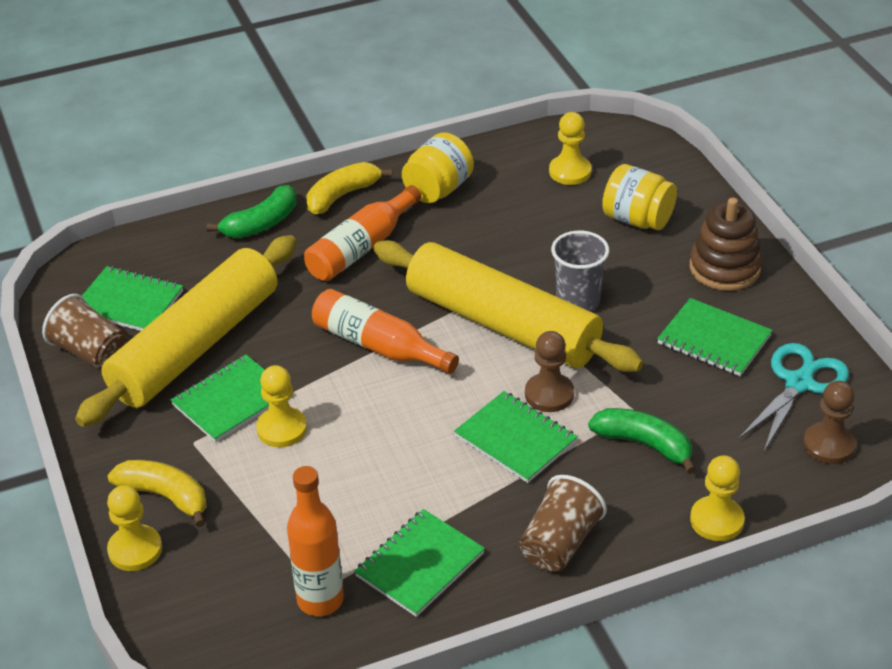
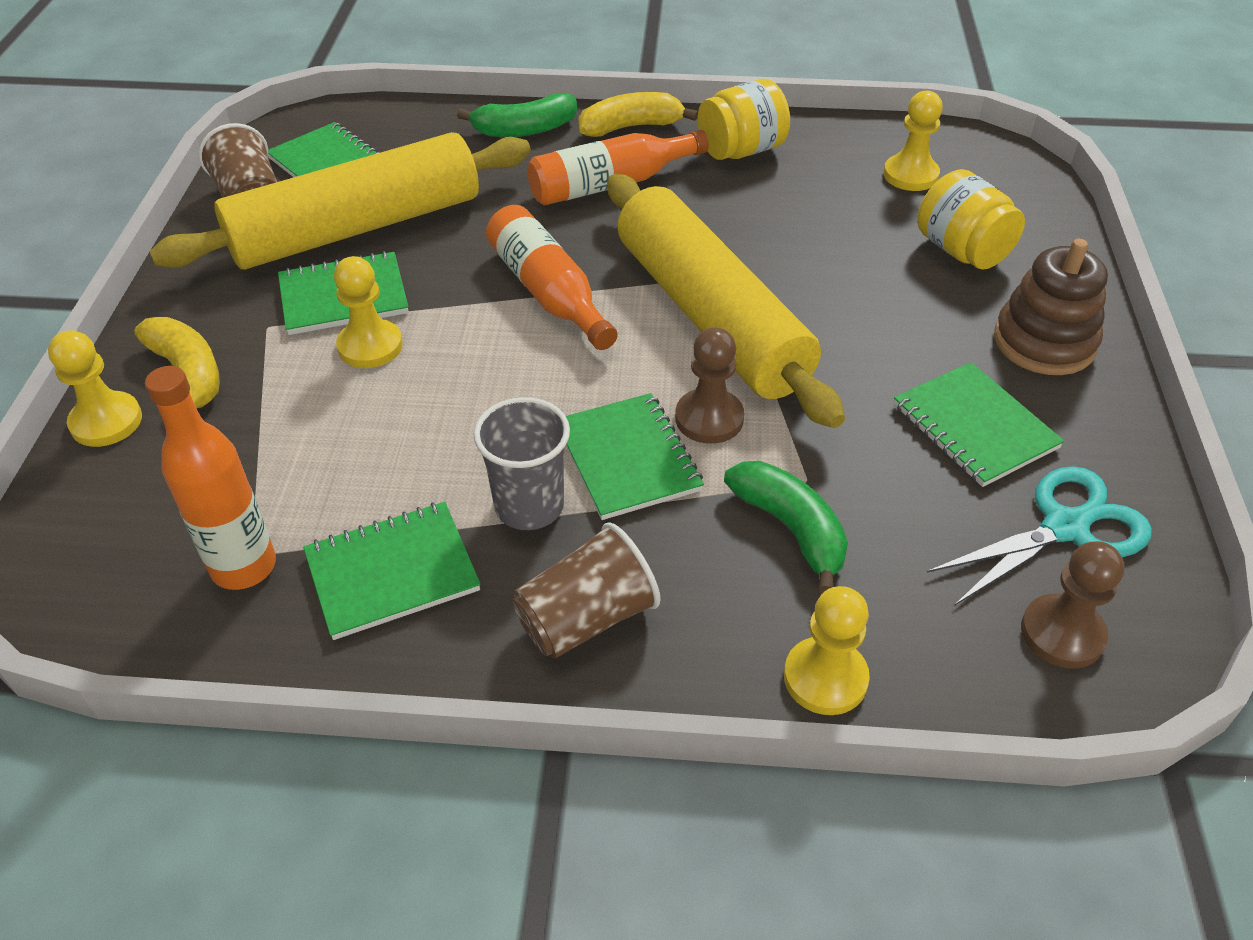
camera: 25 degrees right, 5 degrees up
grey cup [551,231,609,312] -> grey cup moved to [473,397,570,530]

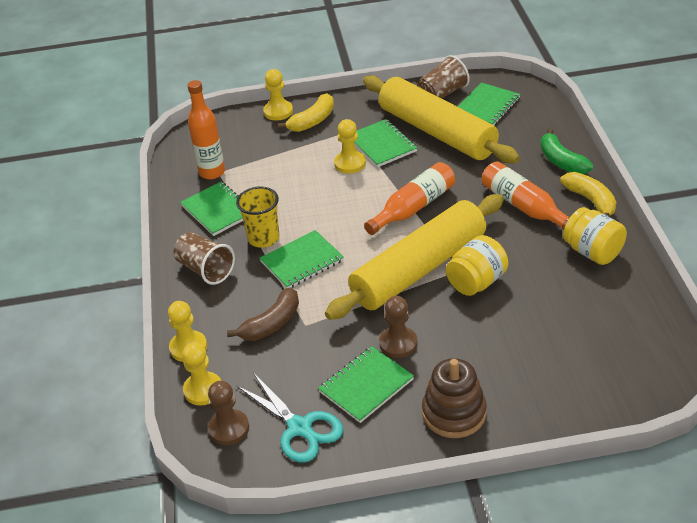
camera: 80 degrees right, 5 degrees down
grey cup [473,397,570,530] -> yellow cup [236,186,280,248]
brown pawn [675,327,744,444] -> brown pawn moved to [379,296,418,358]
green banana [724,461,848,594] -> brown banana [227,288,299,341]
yellow pawn [883,90,943,191] -> yellow pawn moved to [182,343,221,406]
yellow jar [917,169,1025,270] -> yellow jar moved to [446,235,508,296]

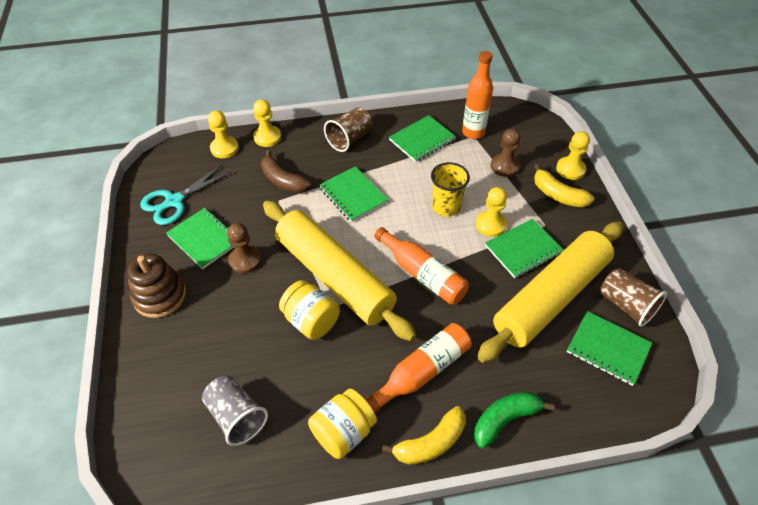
camera: 85 degrees right, 10 degrees up
brown pawn [208,381,249,445] -> brown pawn moved to [491,128,521,177]
yellow cup [236,186,280,248] -> yellow cup moved to [431,162,470,217]
none -> grey cup [202,376,268,446]

